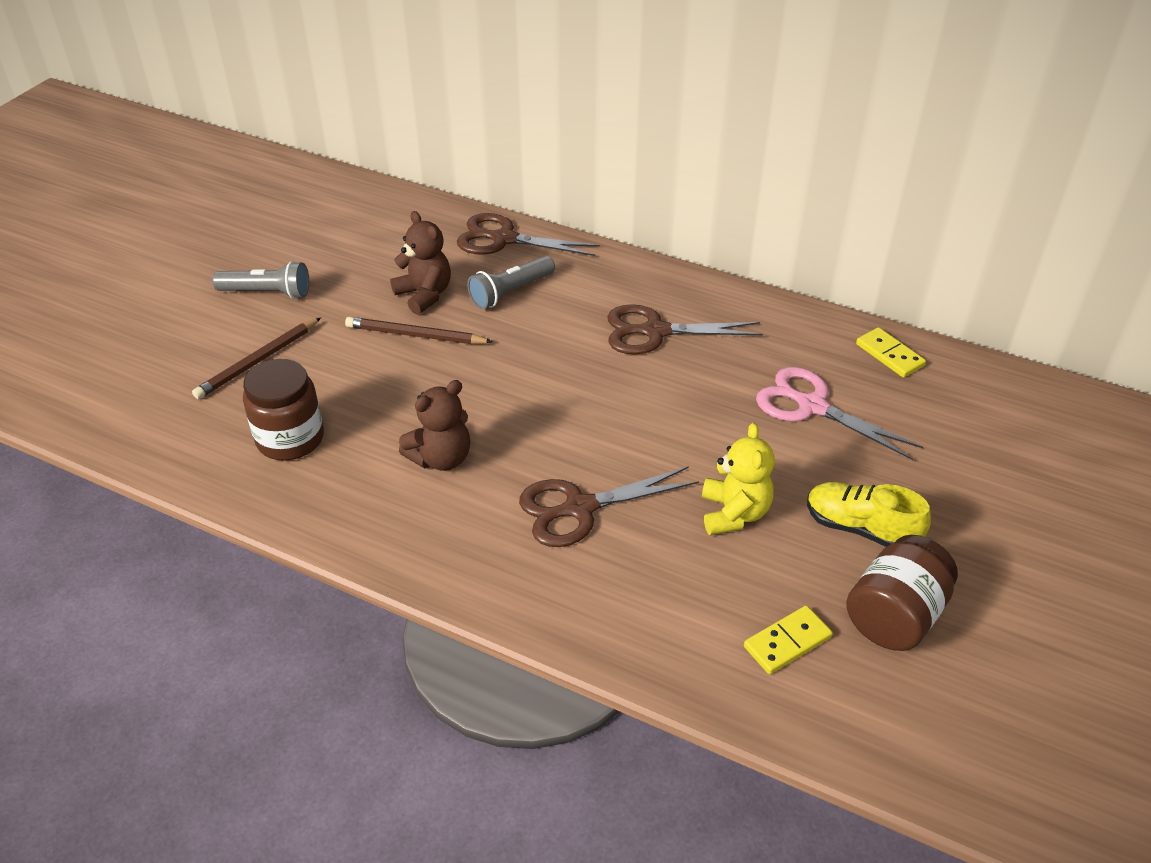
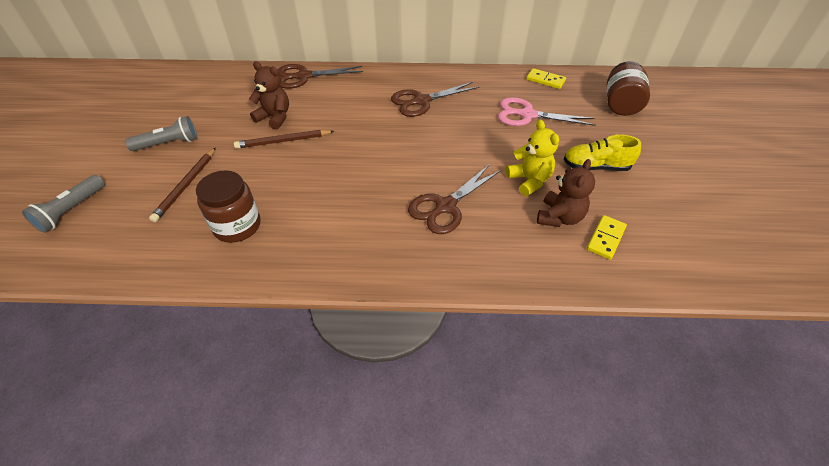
camera: 25 degrees left, 5 degrees up
brown teddy bear [399,380,470,471] -> brown teddy bear moved to [537,159,595,227]
grey flashlight [467,256,555,309] -> grey flashlight moved to [22,175,105,233]
brown jar [846,535,958,651] -> brown jar moved to [607,61,650,116]

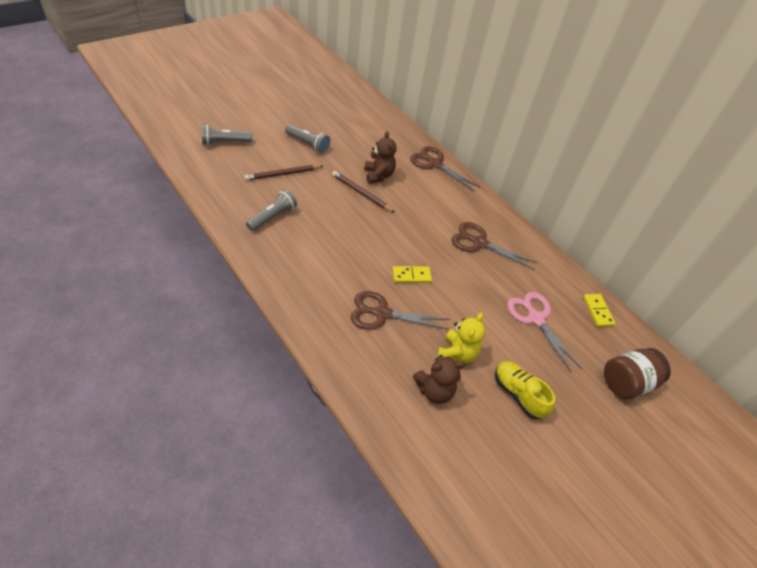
camera: 45 degrees right, 0 degrees up
brown jar [196,170,261,243] -> grey flashlight [246,189,297,231]
yellow domino [587,215,627,260] -> yellow domino moved to [392,266,432,283]

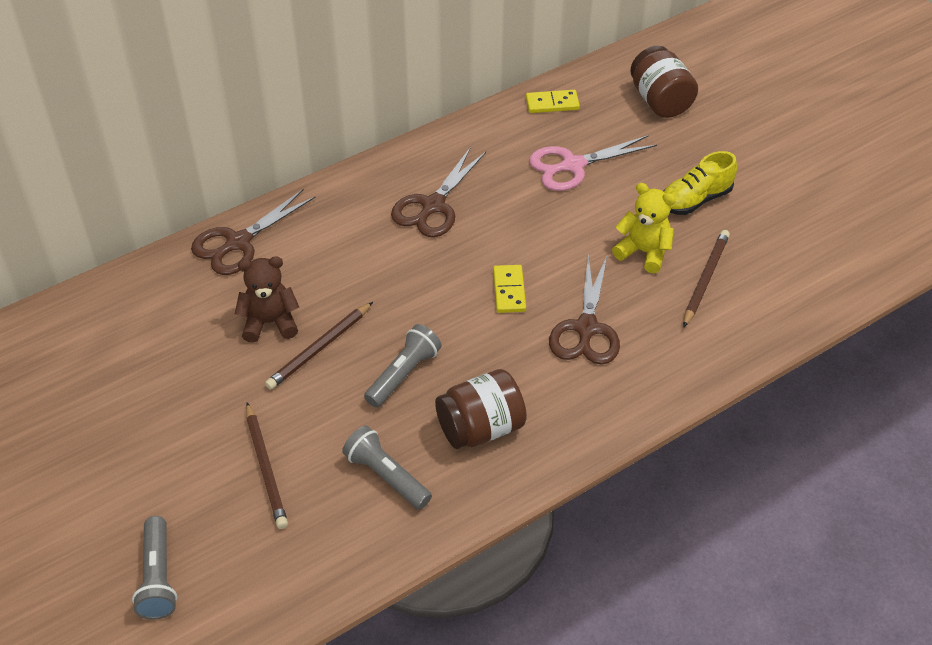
camera: 80 degrees left, 0 degrees up
grey flashlight [285,124,330,153] -> grey flashlight moved to [364,324,442,408]
brown teddy bear [413,355,465,404] -> brown pencil [683,230,730,328]
none -> brown jar [435,369,527,449]

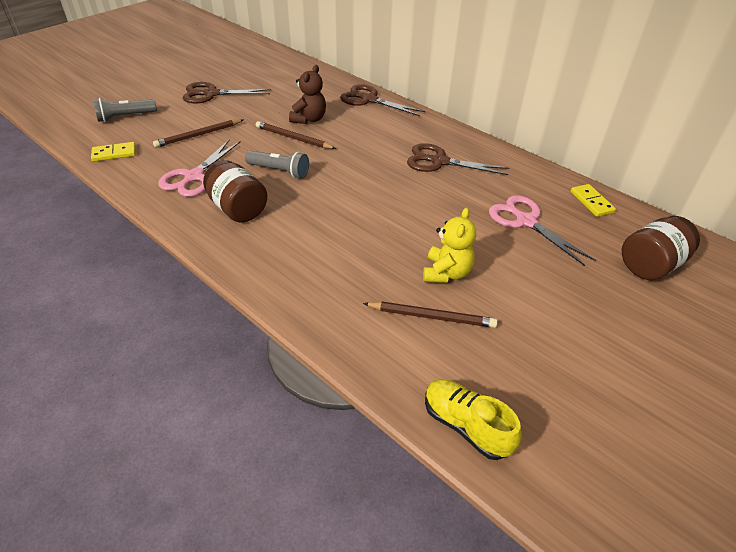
camera: 75 degrees right, 5 degrees down
brown teddy bear [235,256,299,343] -> brown teddy bear turned 45 degrees clockwise [289,65,326,124]
grey flashlight [342,426,432,510] -> pink scissors [158,139,240,197]
yellow domino [493,265,526,313] -> yellow domino moved to [91,142,136,161]
brown scissors [549,255,620,365] -> brown scissors moved to [183,82,271,104]
yellow shoe [663,151,737,215] -> yellow shoe moved to [425,379,522,460]

